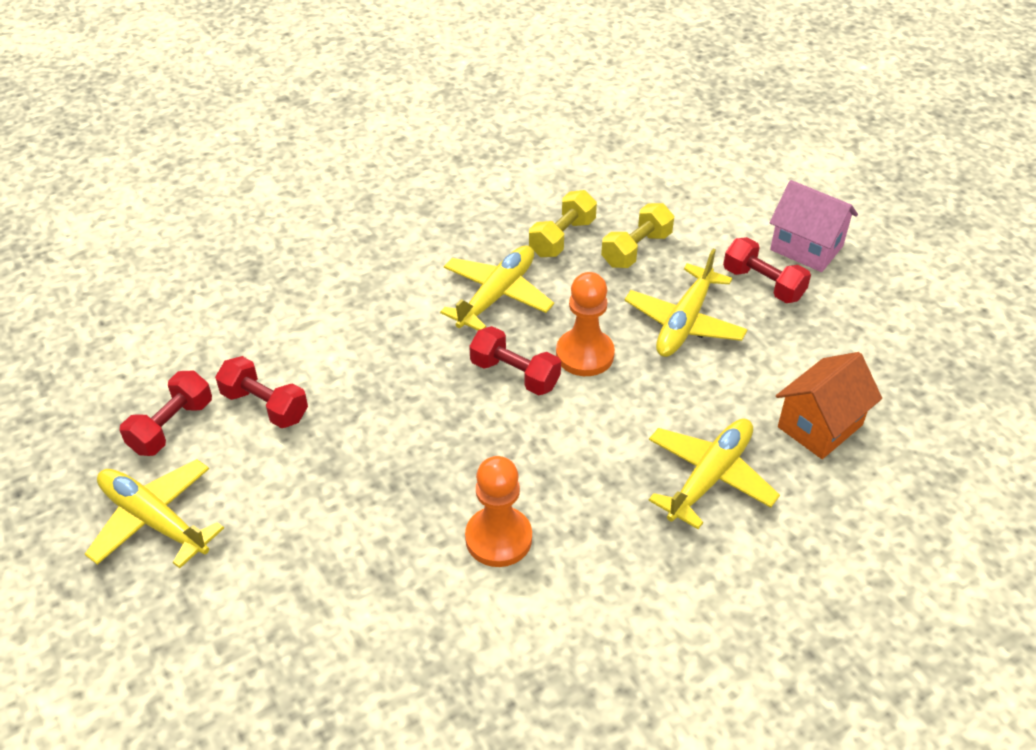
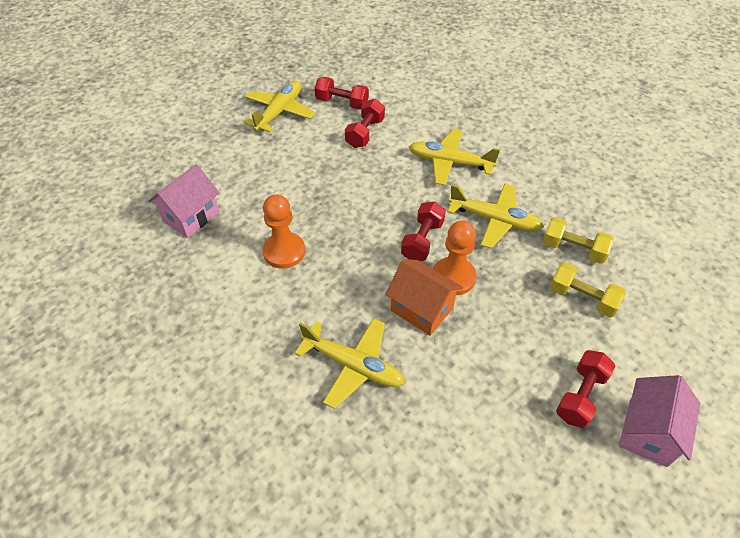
camera: 80 degrees right, 5 degrees up
yellow plane [625,249,748,357] -> yellow plane moved to [409,129,500,186]
orange house [776,352,882,459] -> orange house moved to [385,259,463,336]
none -> pink house [149,164,219,238]

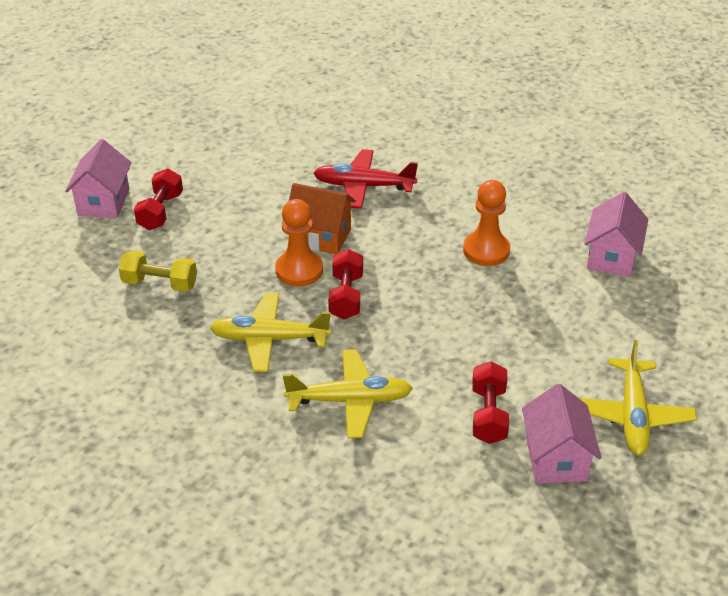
camera: 160 degrees right, 10 degrees down
yellow plane [295,318,405,409] -> red plane [313,149,418,209]
red dumbbell [314,77,369,109] -> pink house [522,384,601,484]
yellow dumbbell [542,217,614,264] -> none

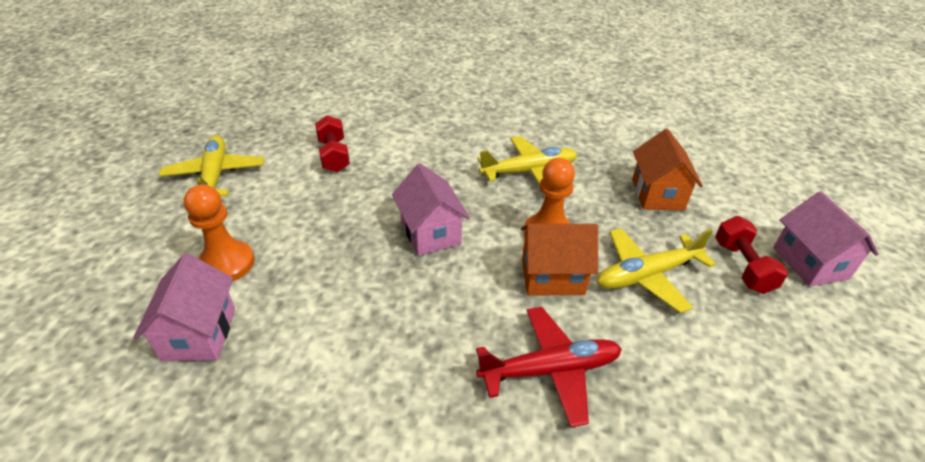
camera: 160 degrees right, 0 degrees up
yellow dumbbell [119,251,197,292] -> orange house [632,129,703,210]
yellow plane [283,349,413,438] -> yellow plane moved to [597,228,716,313]
red dumbbell [328,249,363,319] -> none
orange pawn [463,180,510,266] -> orange pawn moved to [184,185,255,282]
pink house [522,384,601,484] -> pink house moved to [392,163,470,256]

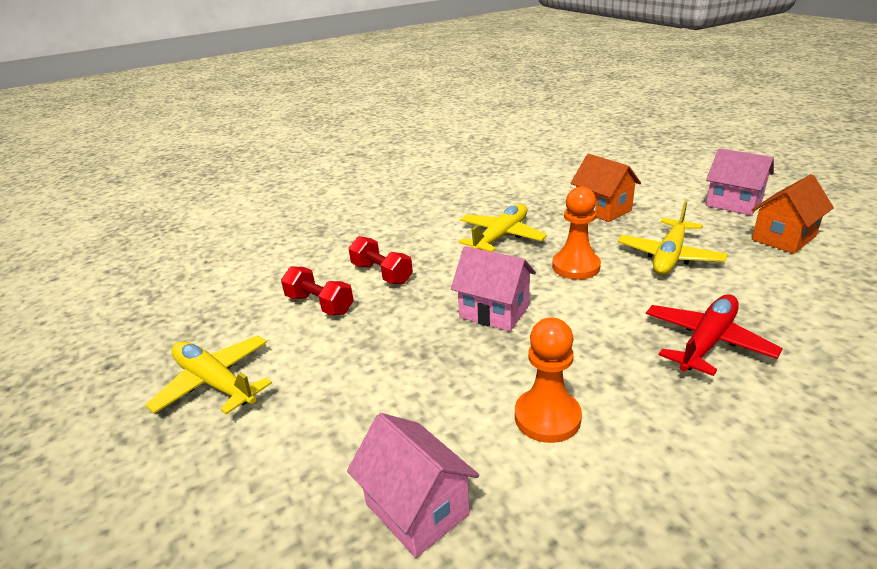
camera: 35 degrees left, 10 degrees down
orange pawn [184,185,255,282] -> orange pawn moved to [515,318,582,443]
orange house [521,224,598,295] -> orange house moved to [751,174,834,254]
red dumbbell [715,216,788,294] -> red dumbbell moved to [349,236,413,285]

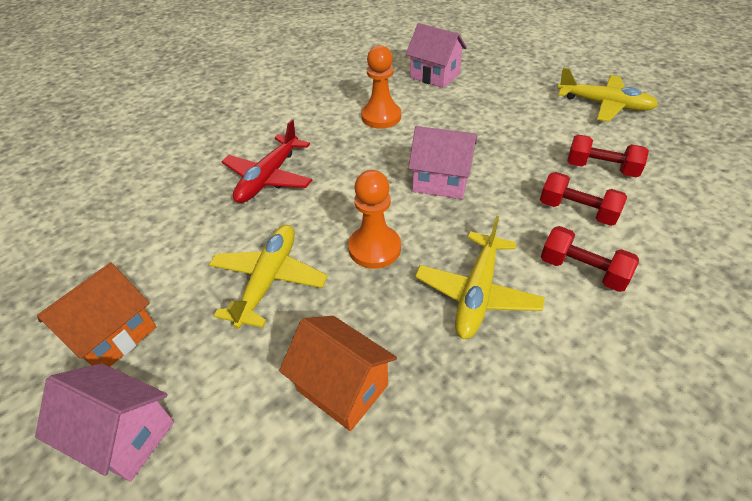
camera: 165 degrees right, 15 degrees up
none -> red dumbbell [541,226,639,292]

